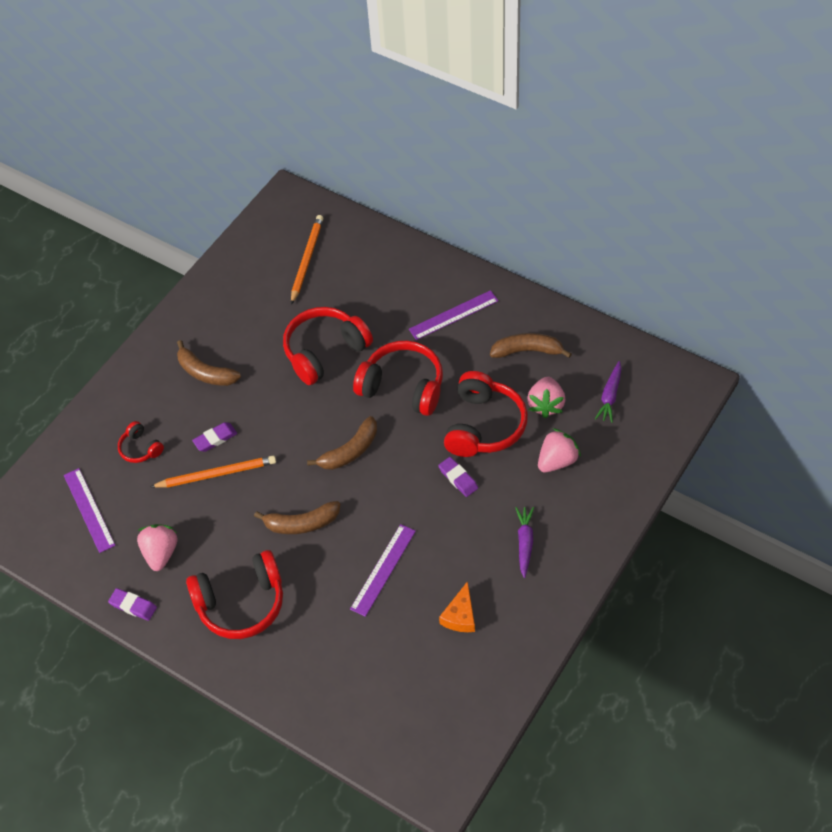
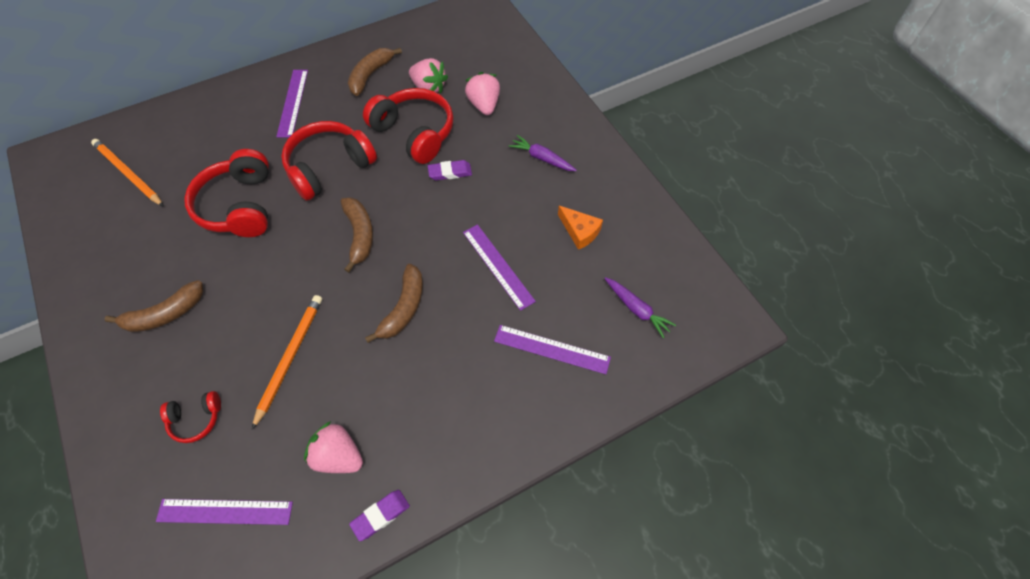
camera: 65 degrees left, 5 degrees up
red headphones [186,550,283,639] -> none
purple eraser [192,422,237,452] -> none
purple carrot [595,361,622,423] -> purple carrot moved to [604,277,676,338]
none -> purple ruler [494,325,611,374]

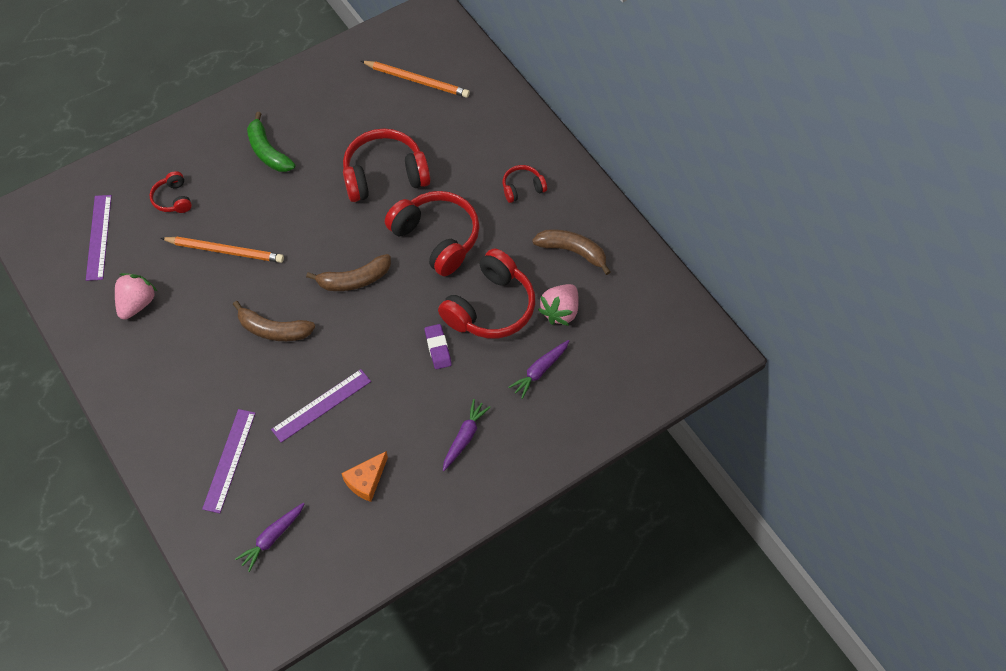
camera: 85 degrees right, 0 degrees up
orange pencil [91,139,164,207] -> orange pencil turned 75 degrees clockwise [361,61,470,98]
brown banana [105,280,203,332] -> green banana [247,112,295,172]
purple ruler [276,70,308,138] -> red headphones [503,165,547,203]
purple eraser [349,490,410,541] -> none
pink strawberry [465,72,500,115] -> purple carrot [508,340,569,399]

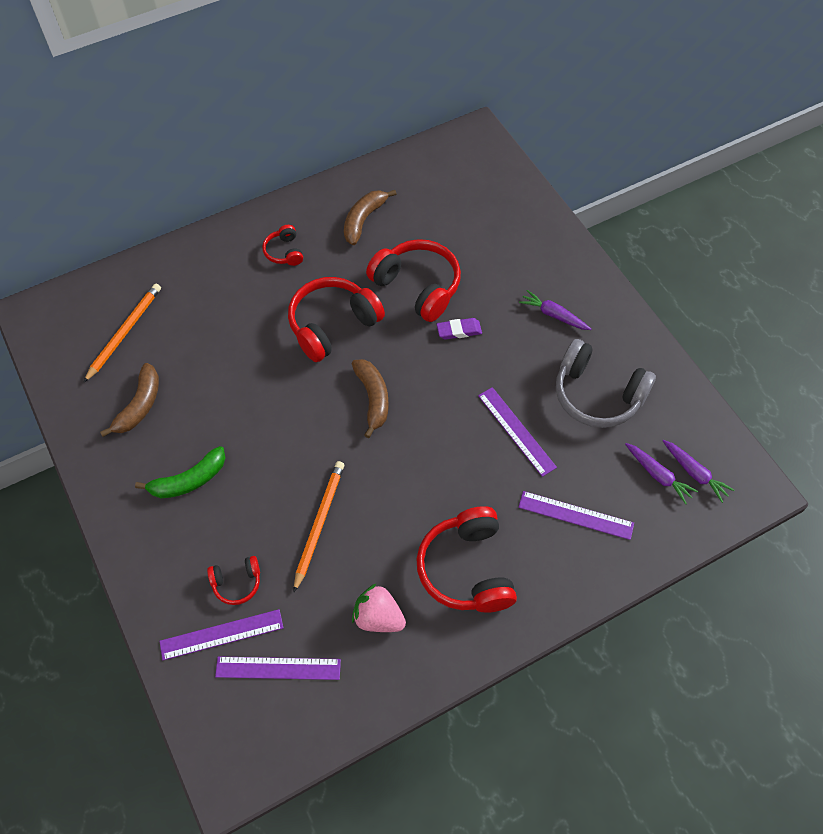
camera: 85 degrees left, 0 degrees up
brown banana [233,301,315,341] -> brown banana moved to [100,363,159,437]
orange cheese [341,451,388,502] -> grey headphones [556,339,656,428]
red headphones [343,128,430,202] -> red headphones moved to [417,506,517,613]
purple carrot [508,340,569,399] -> purple carrot moved to [663,440,735,503]
pink strawberry [538,284,579,326] -> none
none -> purple ruler [160,609,283,660]

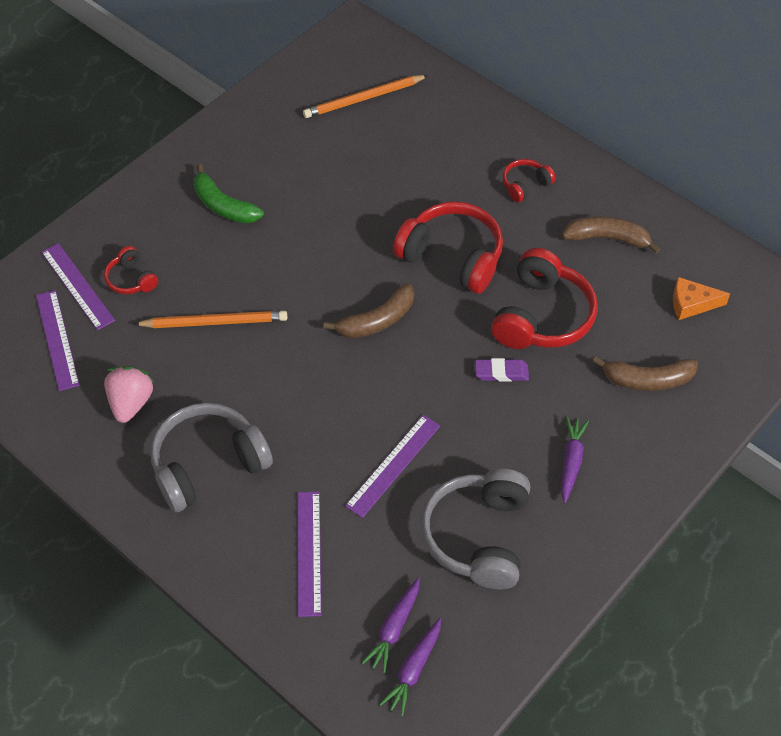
camera: 70 degrees right, 5 degrees down
orange pencil [83,284,161,383] -> orange pencil turned 150 degrees clockwise [303,75,428,118]
brown banana [100,363,159,437] -> brown banana moved to [593,357,698,391]
red headphones [417,506,517,613] -> grey headphones [151,403,273,512]
purple eraser [437,318,482,340] -> purple eraser turned 60 degrees counterclockwise [475,358,529,382]
none -> orange cheese [673,277,730,320]

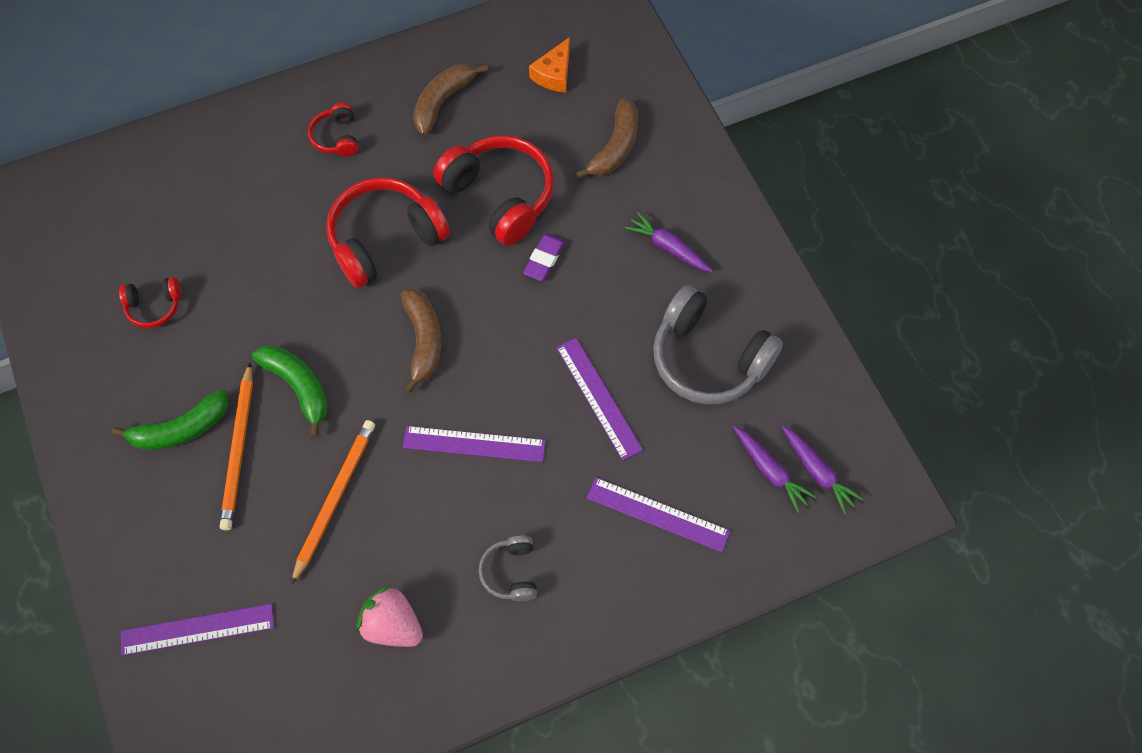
camera: 65 degrees left, 10 degrees up
purple ruler [36,290,80,391] -> purple ruler moved to [403,426,546,462]
red headphones [104,246,158,294] -> red headphones moved to [119,277,182,328]
grey headphones [151,403,273,512] -> grey headphones [479,535,537,601], size x0.50
orange pencil [303,75,428,118] -> orange pencil moved to [220,363,253,530]
none -> green banana [252,346,328,437]

